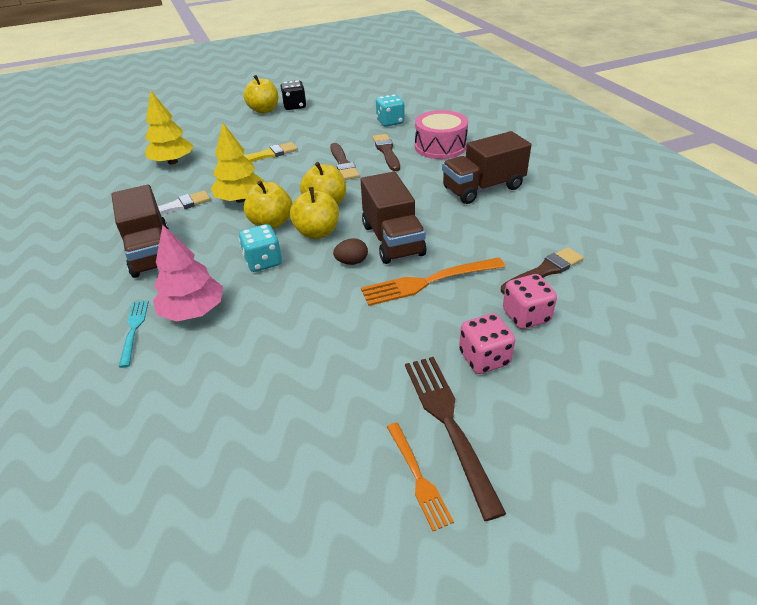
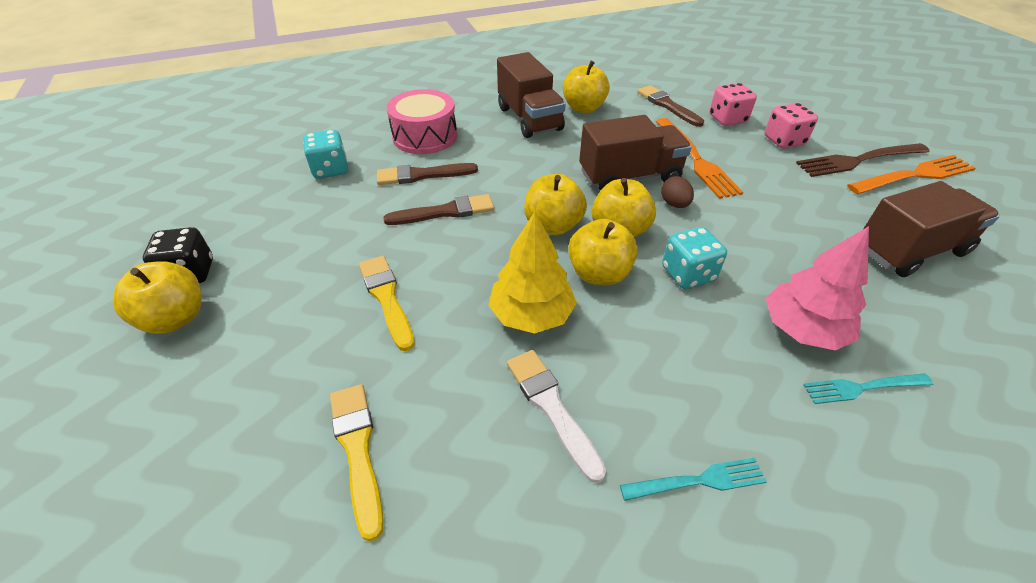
camera: 90 degrees left, 5 degrees up
brown truck [111,185,169,278] -> brown truck moved to [863,181,1000,277]
yellow tree [145,90,193,164] -> yellow brush [330,384,384,542]
orange fork [387,422,454,531] -> orange fork [847,155,976,194], size x1.69
none -> yellow apple [563,60,610,113]
none -> turquoise fork [620,458,767,501]

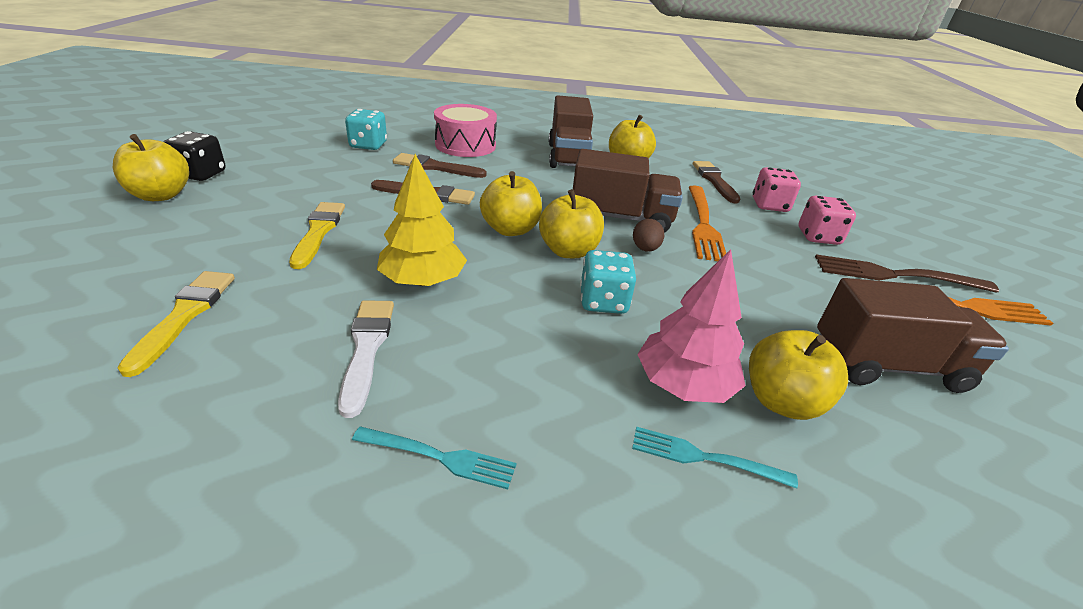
camera: 20 degrees right, 10 degrees down
yellow apple [568,219,638,285] -> yellow apple moved to [749,330,848,420]

